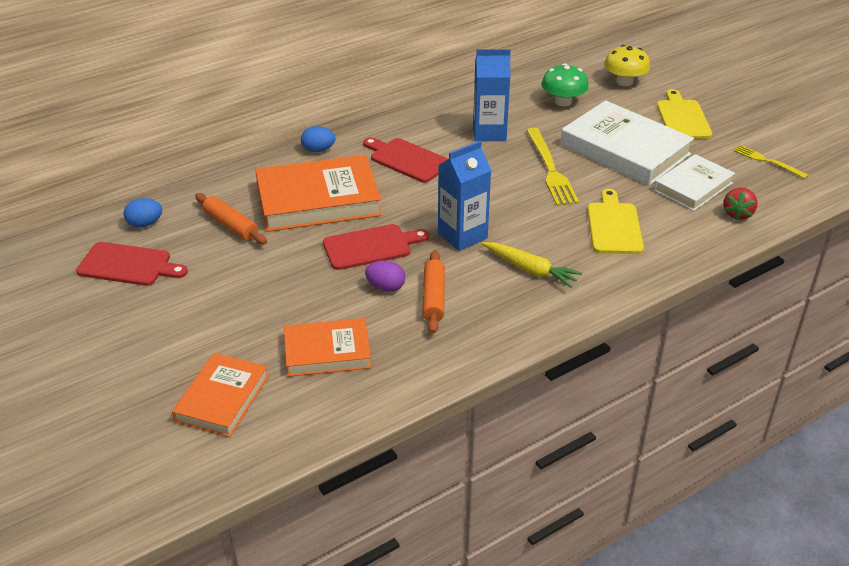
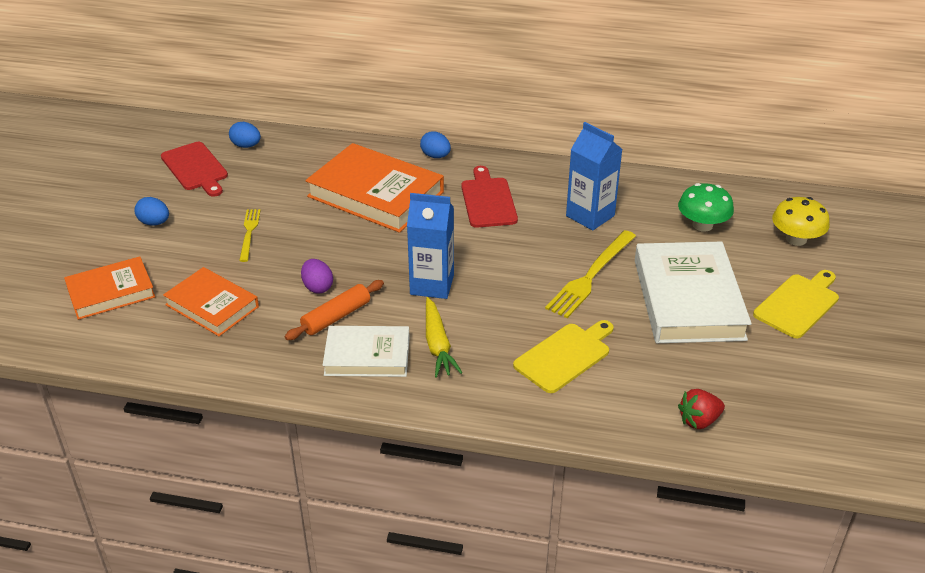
camera: 45 degrees right, 0 degrees up
orange rolling pin [195,193,267,244] -> none
red cutting board [323,224,430,270] -> none
white book [654,154,735,211] -> white book moved to [323,326,410,377]
yellow fork [733,145,809,179] -> yellow fork moved to [239,209,261,262]
none -> blue egg [135,197,169,226]

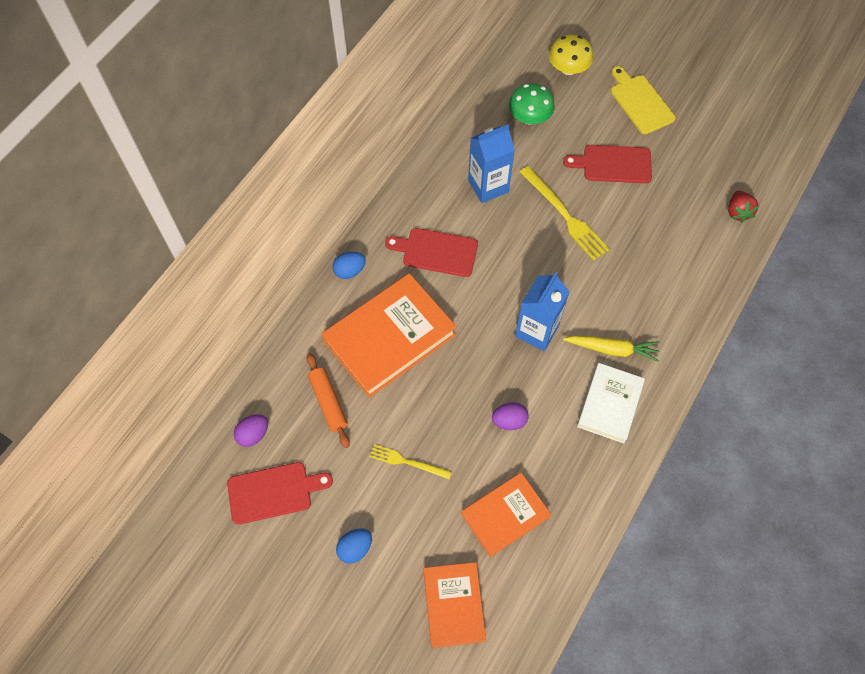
camera: 70 degrees left, 25 degrees up
blue egg [229,122,261,148] -> purple egg [234,414,268,447]
orange rolling pin [285,280,384,340] -> orange rolling pin moved to [307,353,350,448]
yellow cutting board [513,320,614,393] -> none
white book [635,241,752,343] -> red cutting board [563,145,652,183]

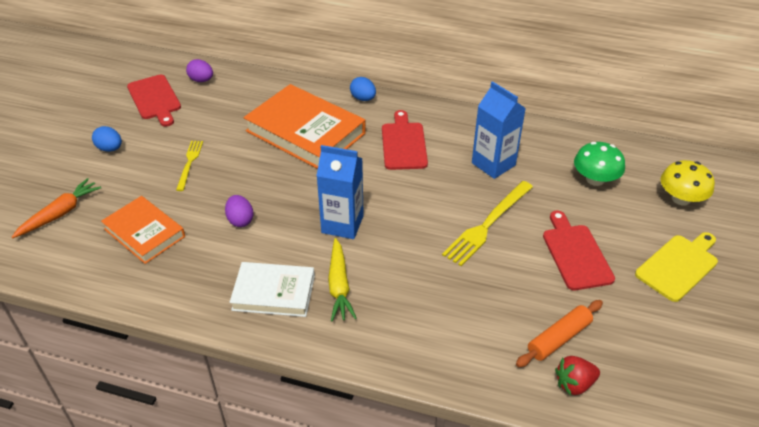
camera: 75 degrees right, 20 degrees down
orange rolling pin [307,353,350,448] -> orange rolling pin moved to [516,300,603,367]
orange book [423,562,486,648] -> orange carrot [12,178,101,238]

